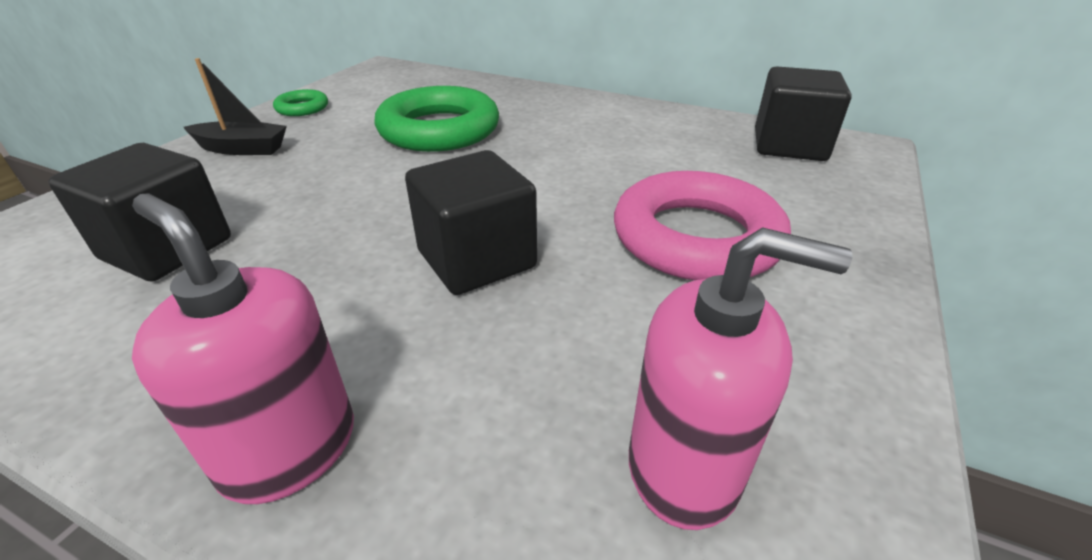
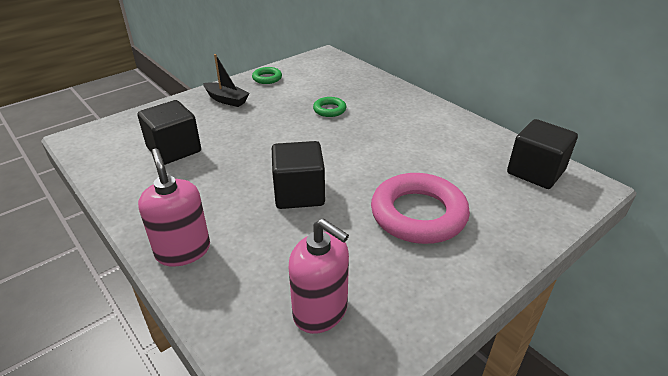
camera: 25 degrees right, 0 degrees up
green ring [375,86,499,152] -> green ring [313,97,346,117], size x0.46

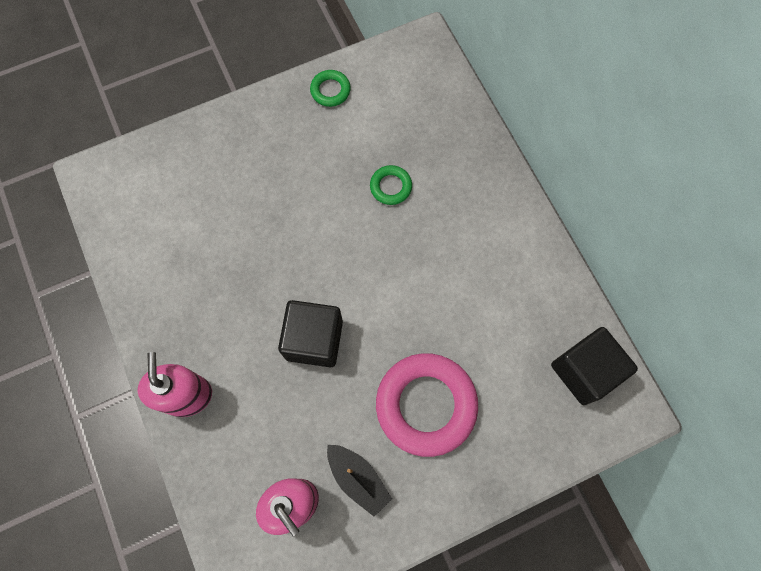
camera: 15 degrees right, 35 degrees up
black cube [137,100,201,165] -> none
black boat [203,54,250,107] -> black boat moved to [327,445,392,516]

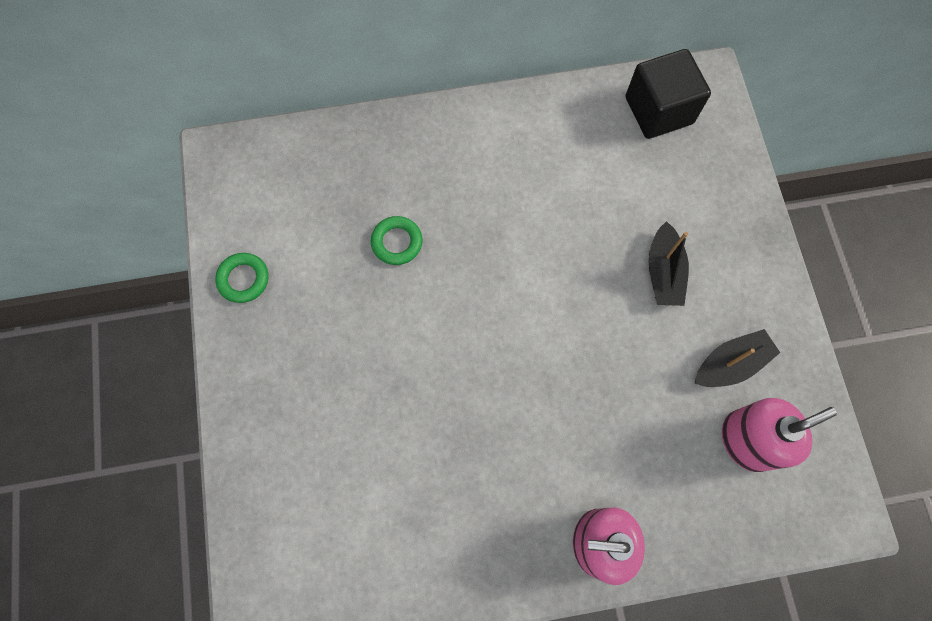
camera: 75 degrees left, 0 degrees up
black cube [278,300,343,367] -> none
pink ring [376,353,478,457] -> black boat [649,221,689,306]

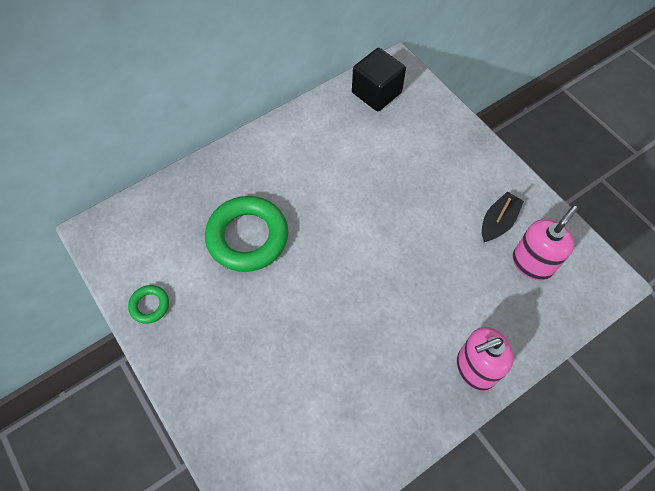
camera: 25 degrees left, 10 degrees down
green ring [371,216,423,265] -> green ring [205,196,288,272], size x2.17
black boat [649,221,689,306] -> none

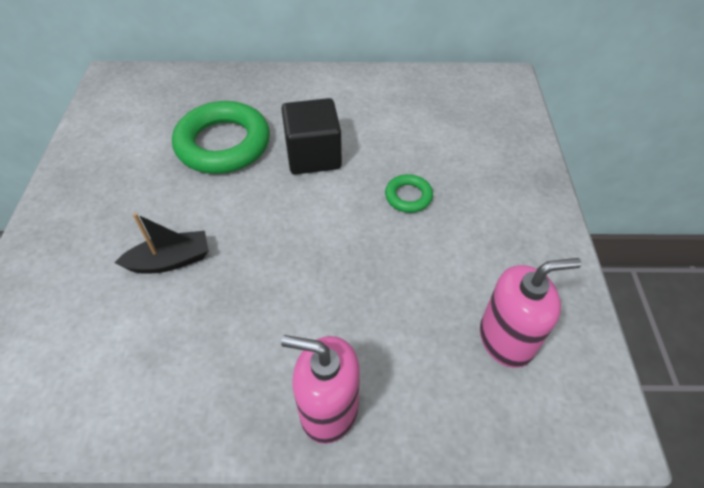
camera: 35 degrees right, 10 degrees down
green ring [128,285,169,324] -> green ring moved to [385,174,433,213]
black cube [352,48,406,111] -> black cube moved to [281,98,342,175]
black boat [482,192,524,242] -> black boat moved to [115,213,209,273]

